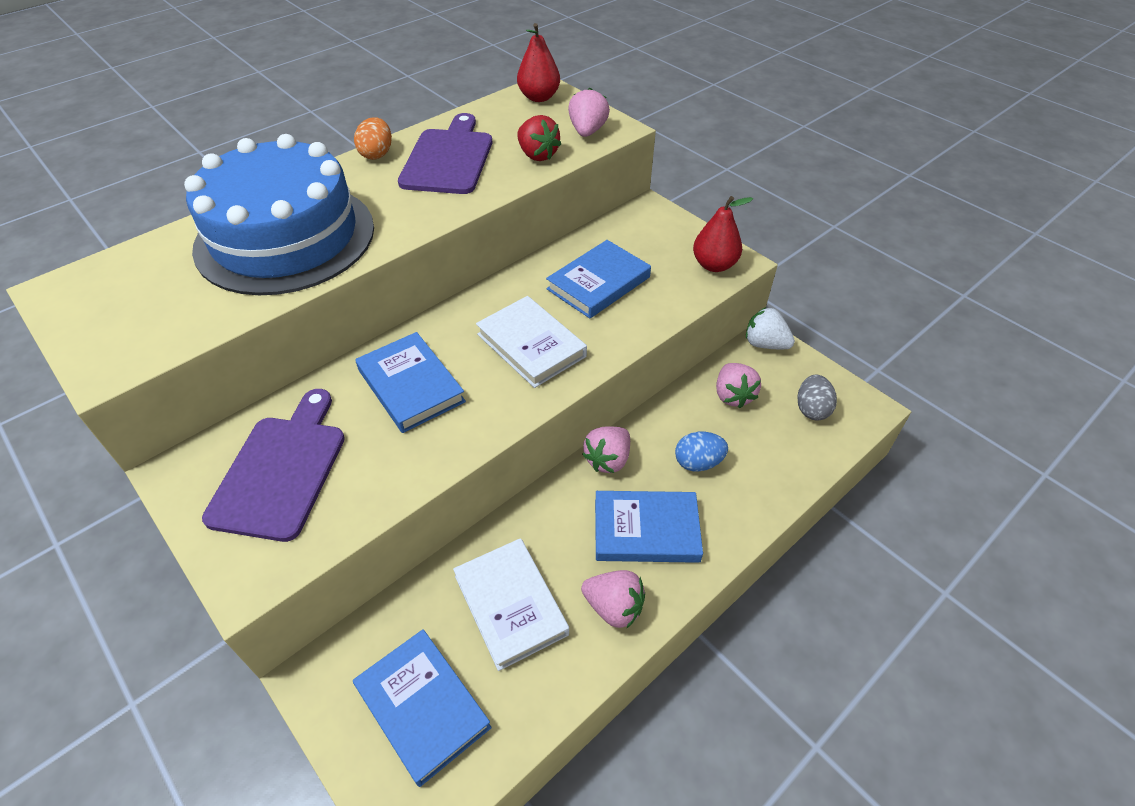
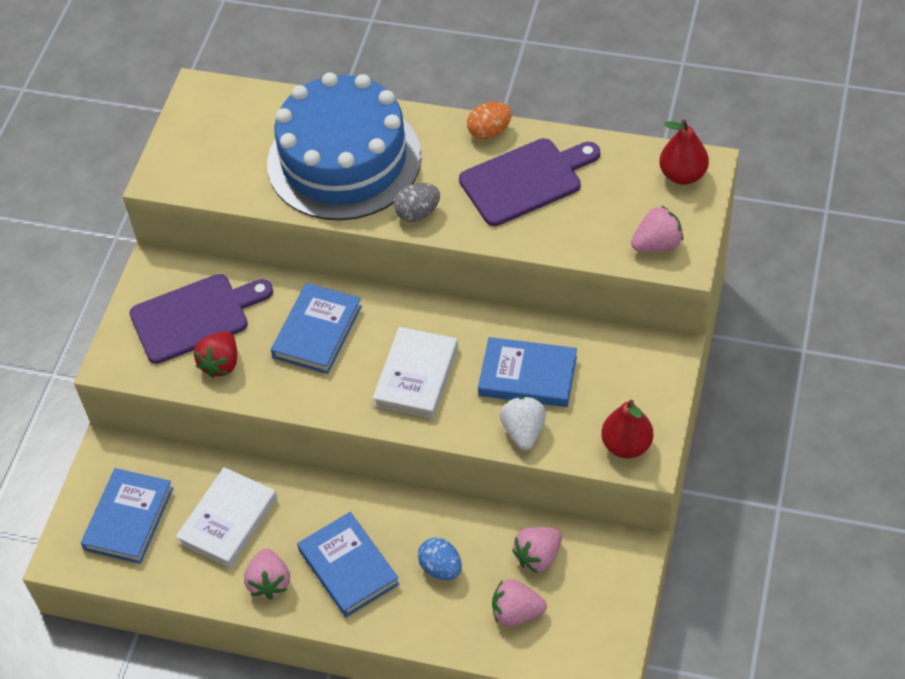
camera: 60 degrees right, 5 degrees up
red strawberry [517,115,561,161] -> red strawberry moved to [194,331,237,378]
pink strawberry [582,426,630,473] -> pink strawberry moved to [492,579,547,627]
white strawberry [746,307,795,349] -> white strawberry moved to [500,397,546,450]
grey egg [797,375,837,420] -> grey egg moved to [394,183,440,222]

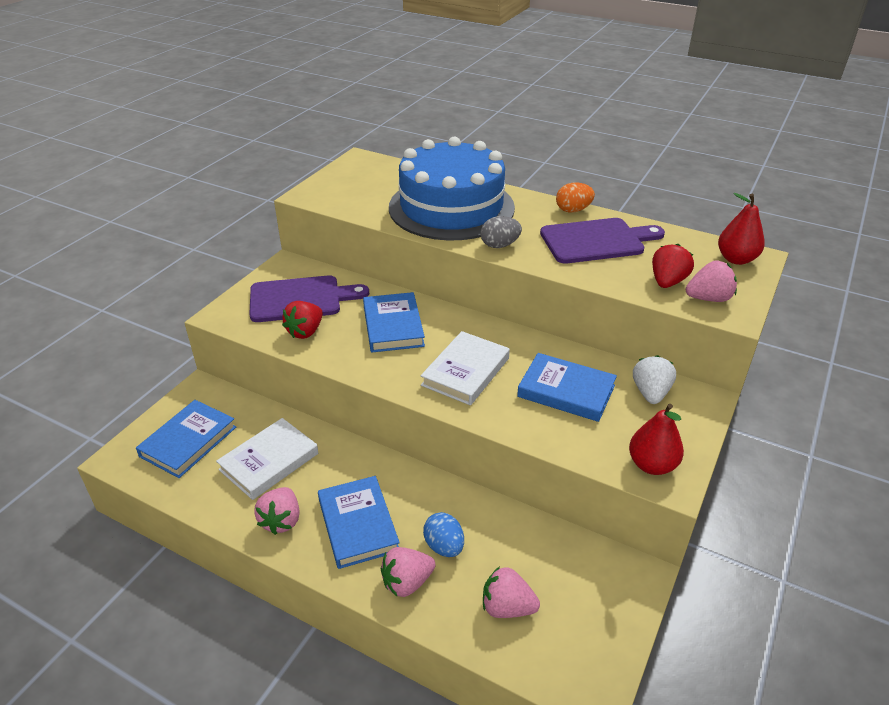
camera: 10 degrees right, 15 degrees down
blue book [271,283,362,374] -> blue book turned 45 degrees counterclockwise [363,292,425,353]
white strawberry [500,397,546,450] -> white strawberry moved to [633,355,676,404]
pink strawberry [512,527,562,573] -> pink strawberry moved to [380,547,436,597]
none -> red strawberry [652,244,694,288]

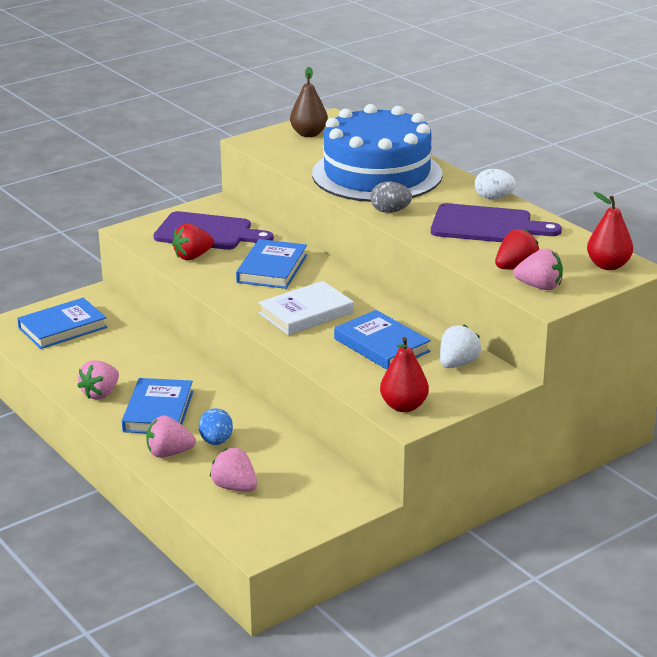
camera: 25 degrees right, 10 degrees down
white book [216,418,318,500] -> none
orange egg [556,183,595,213] -> white egg [475,169,516,199]
none -> brown pear [290,67,328,137]

